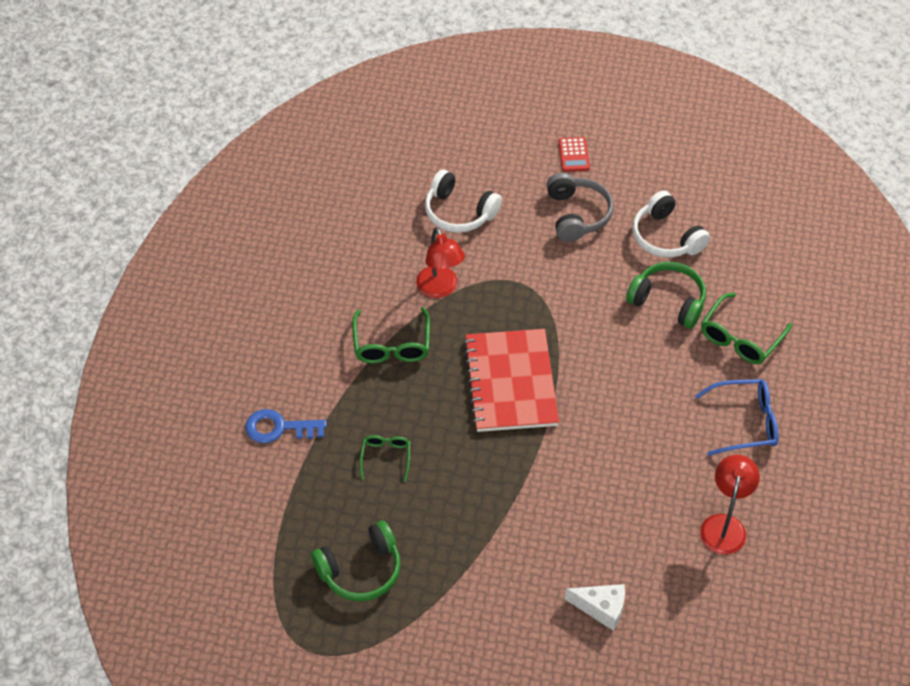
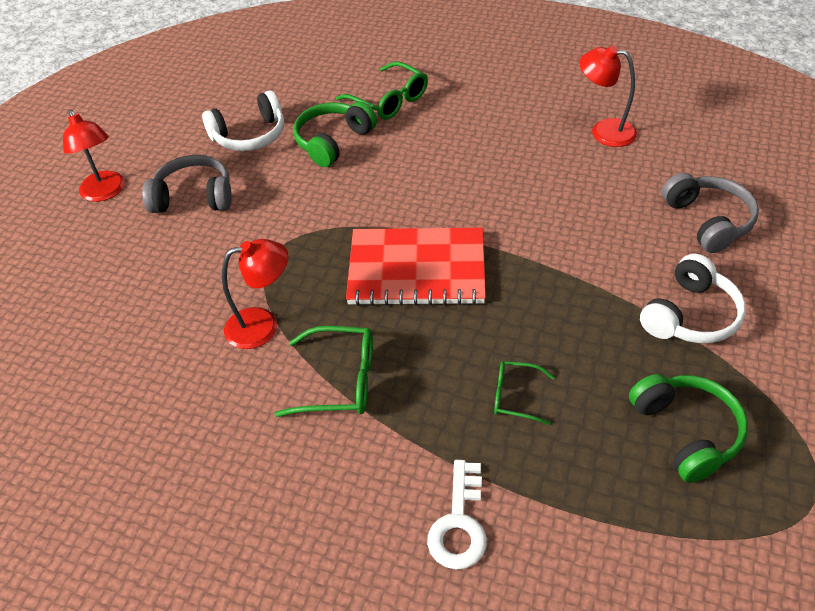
camera: 80 degrees left, 5 degrees down
blue key [245,409,326,443] -> white key [427,460,487,569]
white headphones [425,170,502,233] -> white headphones moved to [640,254,746,343]
red calculator [558,137,590,172] -> red lamp [63,109,125,202]
white cheese [565,584,625,631] -> grey headphones [662,173,759,253]
blue glasses [695,379,778,456] -> none

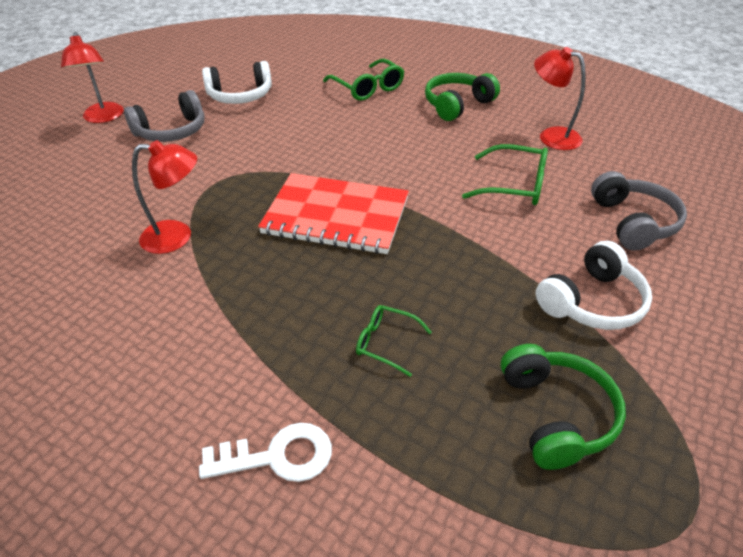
camera: 10 degrees right, 5 degrees down
grey headphones [142,155,232,213] -> grey headphones turned 135 degrees clockwise [124,90,204,142]
green glasses [274,326,373,417] -> green glasses moved to [462,144,548,205]
green headphones [293,102,377,167] -> green headphones moved to [425,73,500,121]
white key [427,460,487,569] -> white key turned 120 degrees counterclockwise [199,423,332,482]

